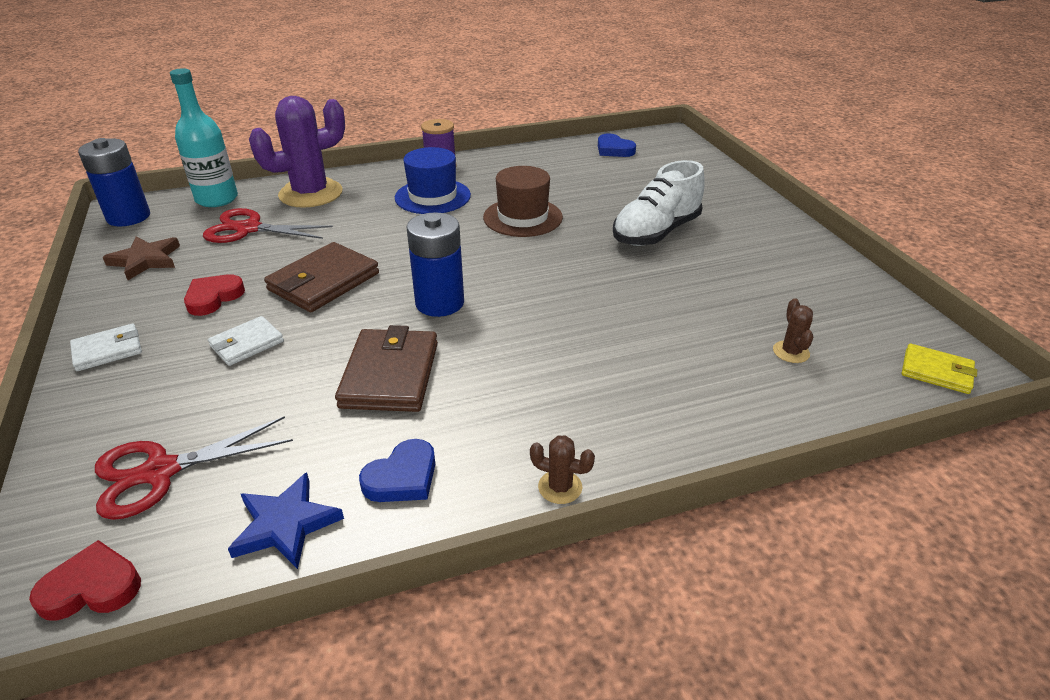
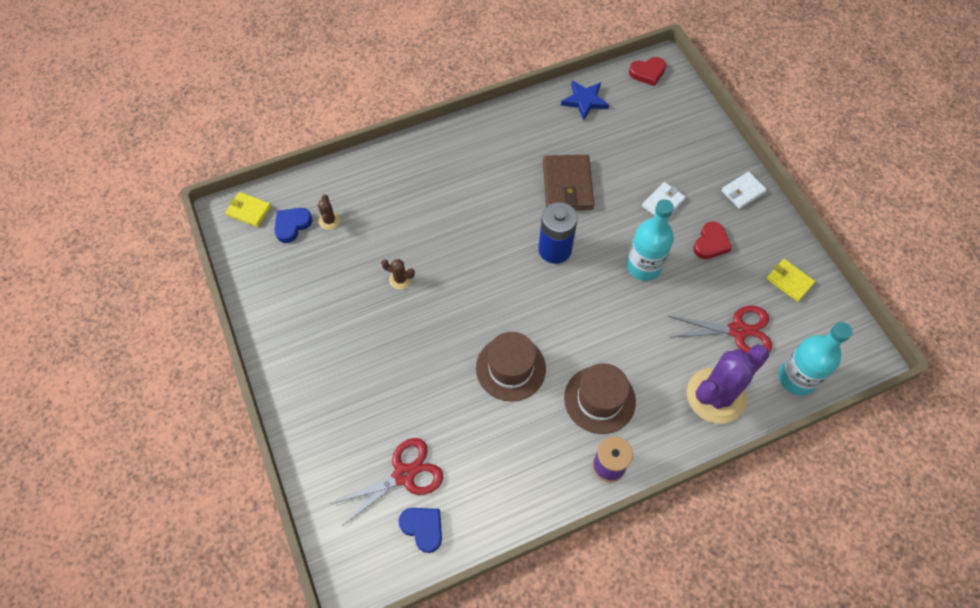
camera: 175 degrees right, 25 degrees up
blue battery [78,138,150,227] -> none
red scissors [95,416,293,520] -> red scissors moved to [331,438,443,526]
brown star [103,236,180,280] -> yellow wallet [766,259,815,302]
brown wallet [264,242,379,312] -> turquoise bottle [627,199,674,281]
blue heart [359,439,435,502] -> blue heart moved to [274,208,312,243]
blue hat [395,147,471,214] -> brown hat [564,363,636,434]
brown cactus [530,435,595,504] -> brown cactus moved to [381,259,415,289]
white shoe [613,160,705,246] -> none

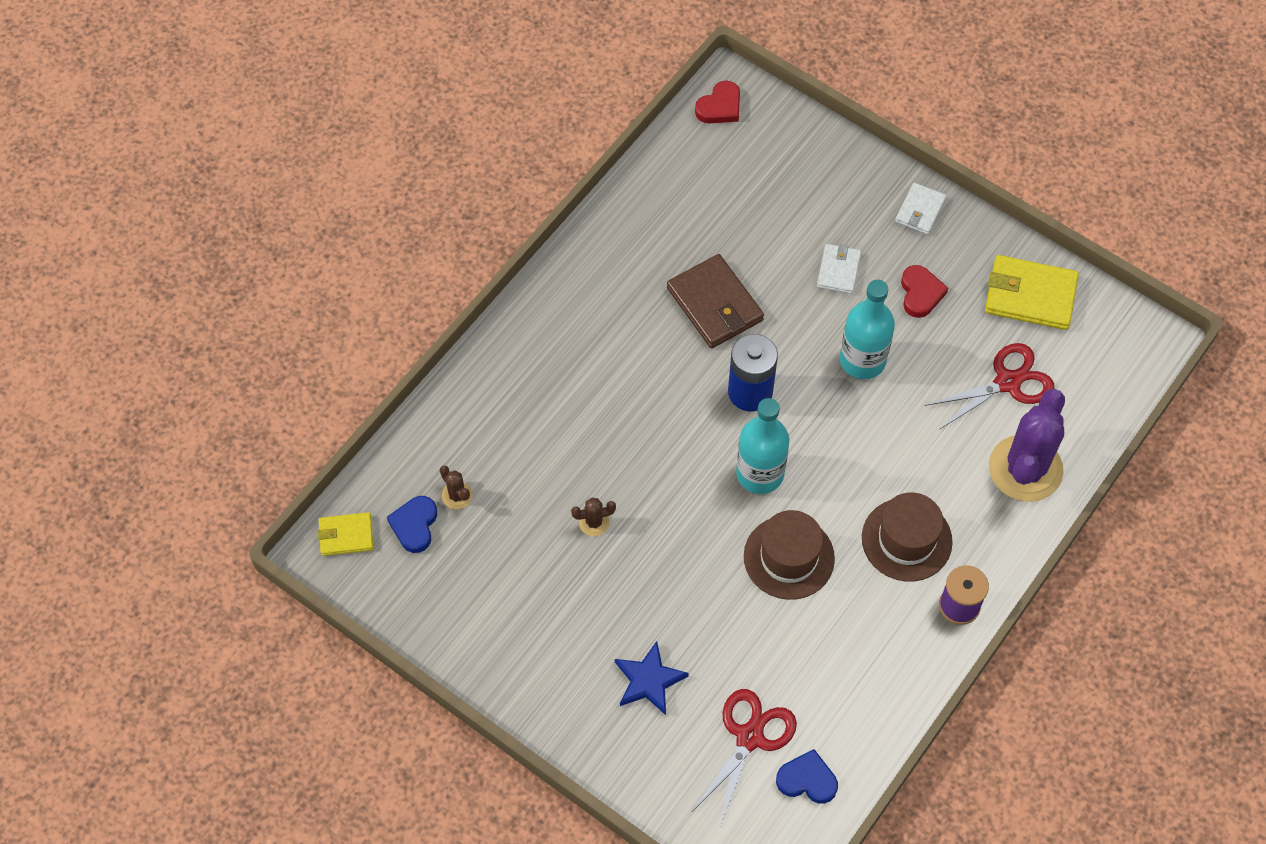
camera: 30 degrees left, 0 degrees up
blue star [561,80,609,120] -> blue star moved to [615,641,689,715]
yellow wallet [766,259,815,302] -> yellow wallet [985,255,1079,330], size x1.71
turquoise bottle [779,322,852,396] -> turquoise bottle moved to [736,398,789,494]

